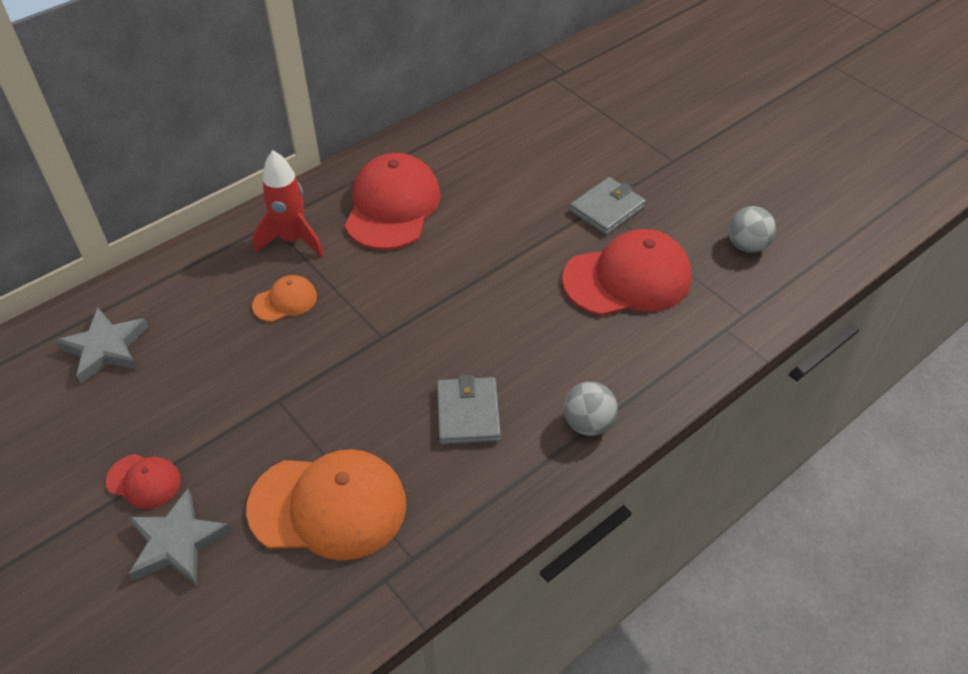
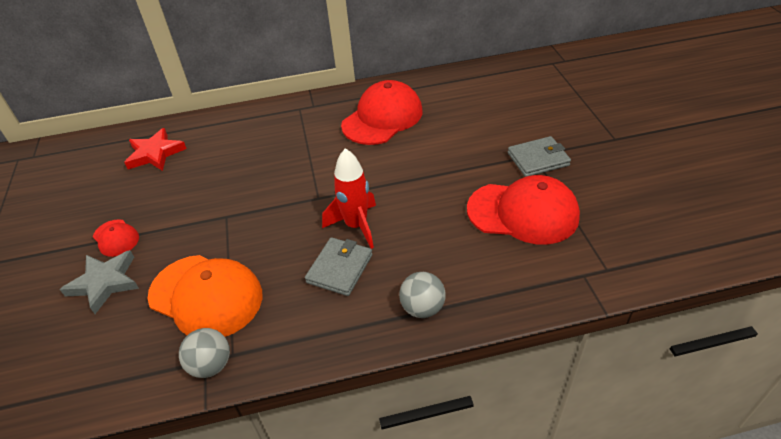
camera: 30 degrees right, 5 degrees down
grey star [56,308,148,383] -> red star [124,128,187,171]
orange cap [252,275,317,322] -> none
red rocket [253,150,324,257] -> red rocket moved to [322,148,376,249]
grey ball [728,206,776,253] -> grey ball moved to [179,328,230,378]

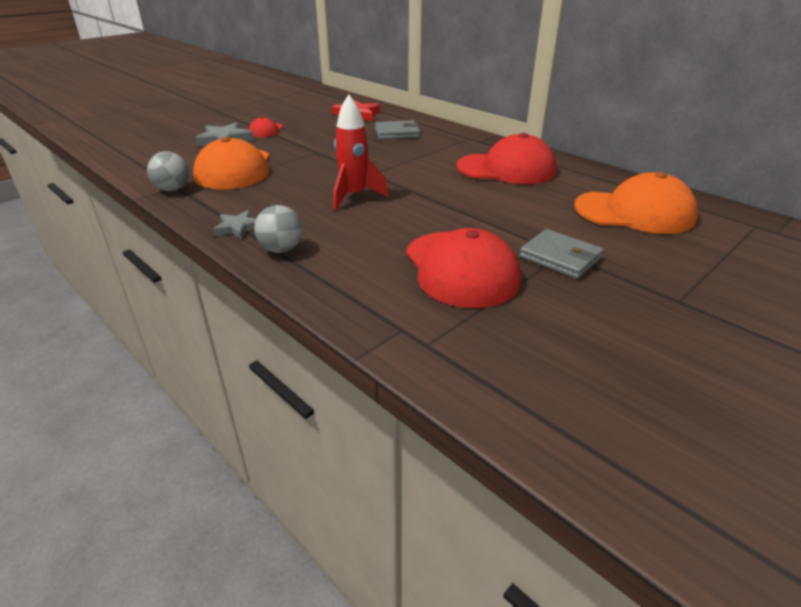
camera: 55 degrees right, 10 degrees down
grey wallet [305,237,373,296] -> grey wallet moved to [375,120,420,140]
none -> grey star [213,210,256,240]
none -> orange cap [574,172,698,234]

